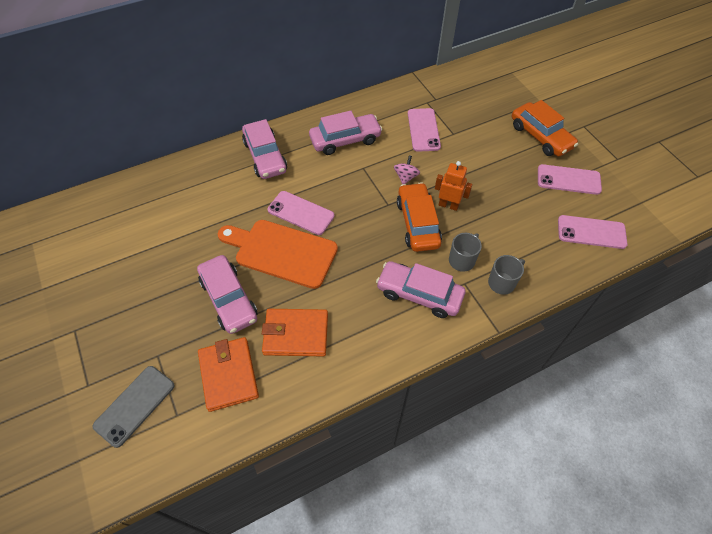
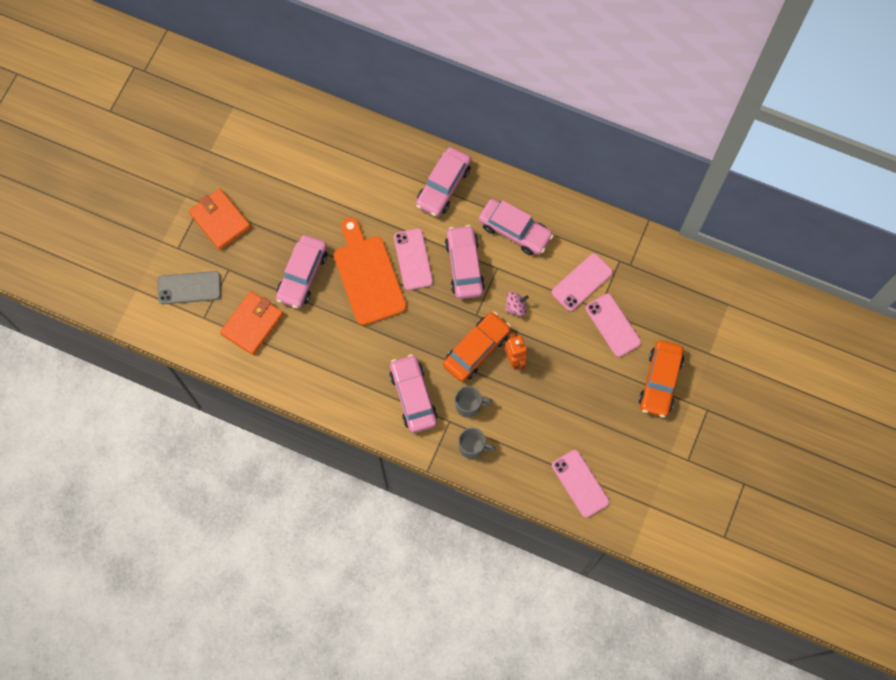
camera: 50 degrees right, 15 degrees up
orange wallet [262,309,328,356] -> orange wallet moved to [189,189,251,250]
pink phone [538,164,602,195] -> pink phone moved to [585,294,641,357]
none -> pink car [445,225,485,299]

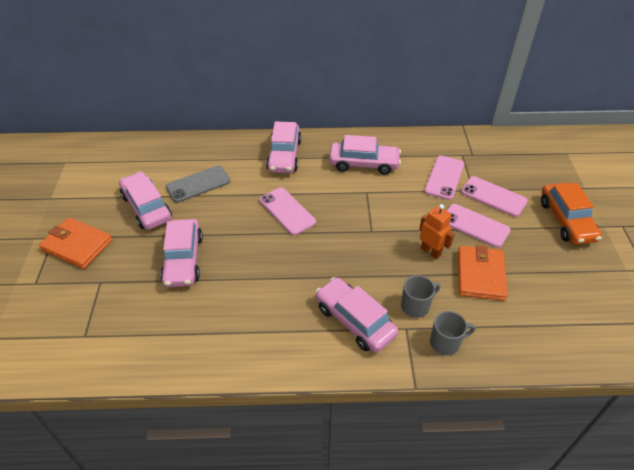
camera: 25 degrees left, 25 degrees down
grey phone [158,271,221,304] -> grey phone moved to [166,166,230,203]
orange wallet [220,291,283,355] -> orange wallet moved to [458,245,508,301]
orange cutting board [334,217,406,326] -> none
orange car [443,312,511,382] -> none
pink car [445,225,485,299] -> pink car moved to [119,171,172,230]
pink spinning top [505,292,529,316] -> none
pink phone [552,450,609,518] -> pink phone moved to [447,204,511,248]

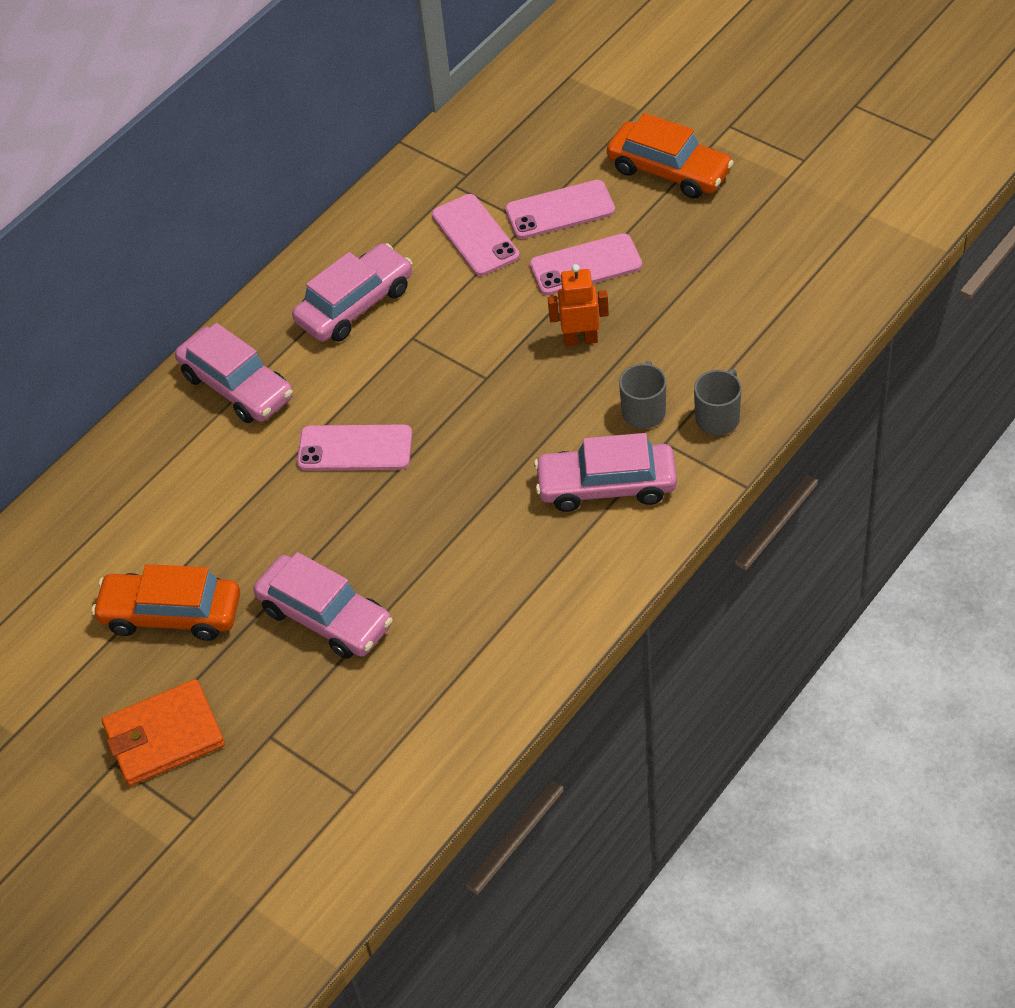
camera: 45 degrees left, 5 degrees up
pink car [119,171,172,230] -> orange car [92,564,240,641]
grey phone [166,166,230,203] -> none
orange wallet [458,245,508,301] -> none

